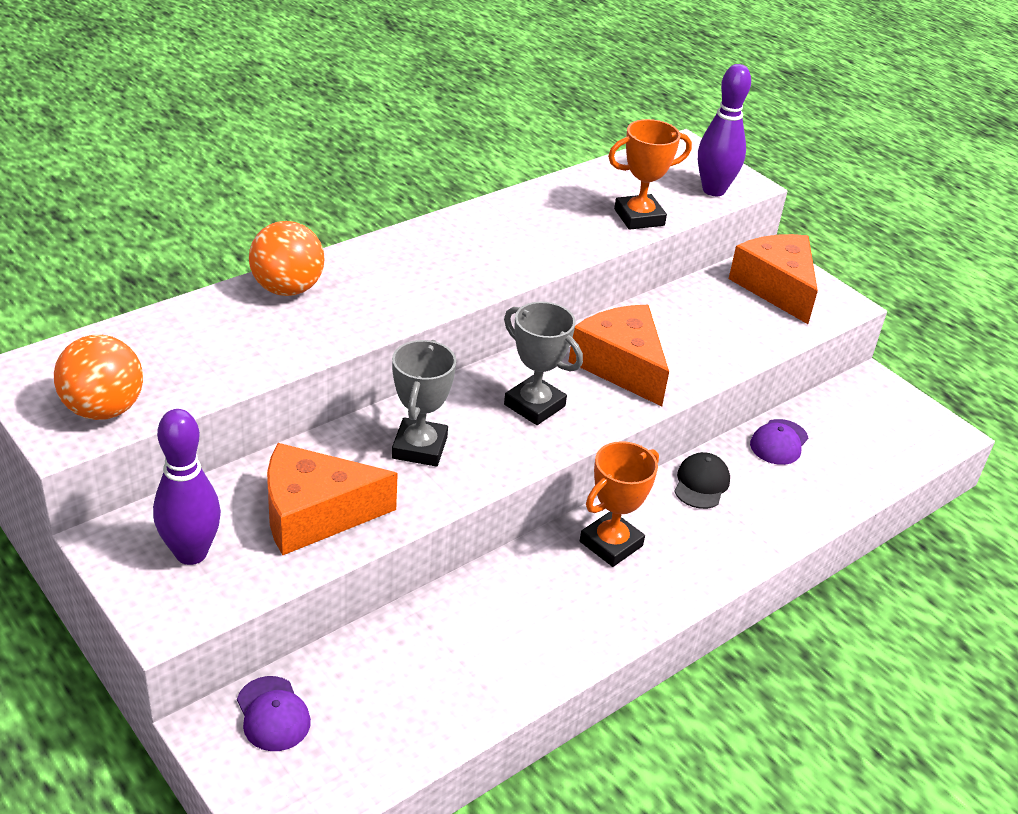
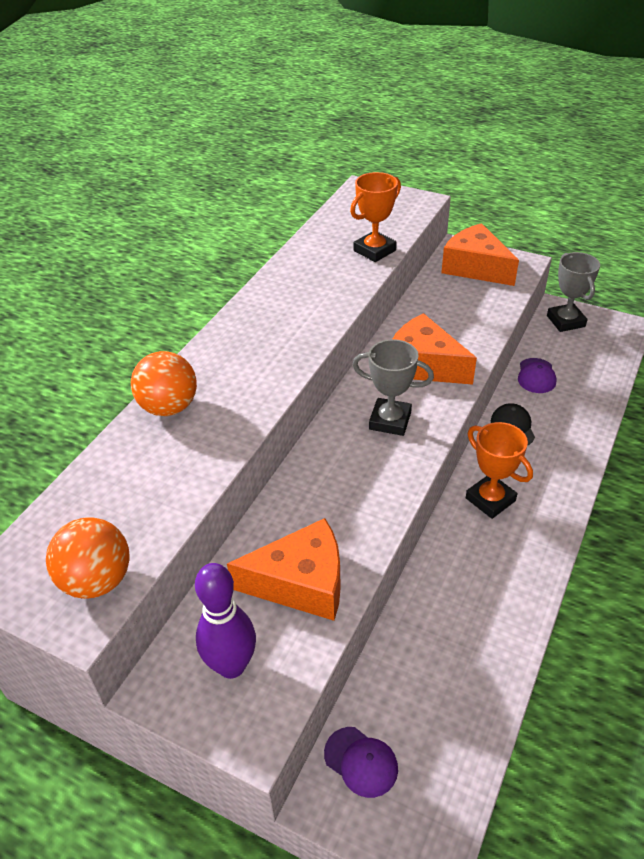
camera: 20 degrees left, 5 degrees up
orange cheese [267,443,398,555] -> orange cheese turned 150 degrees counterclockwise [227,518,341,621]
grey trophy [392,340,456,467] -> grey trophy moved to [547,252,600,332]
orange trophy [580,441,659,567] -> orange trophy turned 60 degrees counterclockwise [466,422,533,519]
purple bowling pin [698,64,751,196] -> none

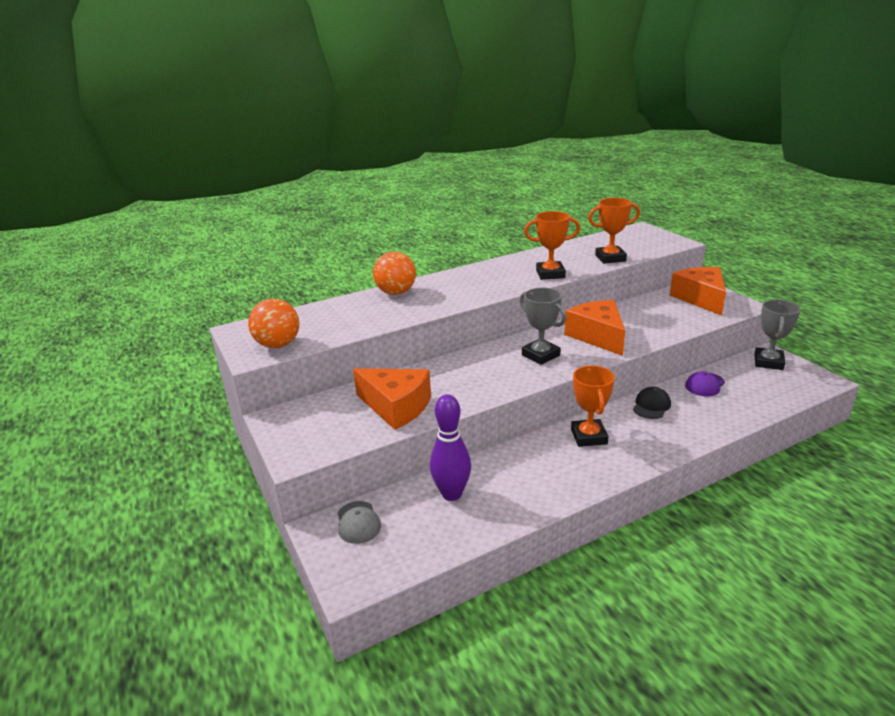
camera: 35 degrees right, 15 degrees down
purple bowling pin [195,563,256,679] -> purple bowling pin moved to [430,394,471,501]
purple cap [324,727,398,798] -> grey cap [338,501,381,544]
none -> orange trophy [524,211,580,280]

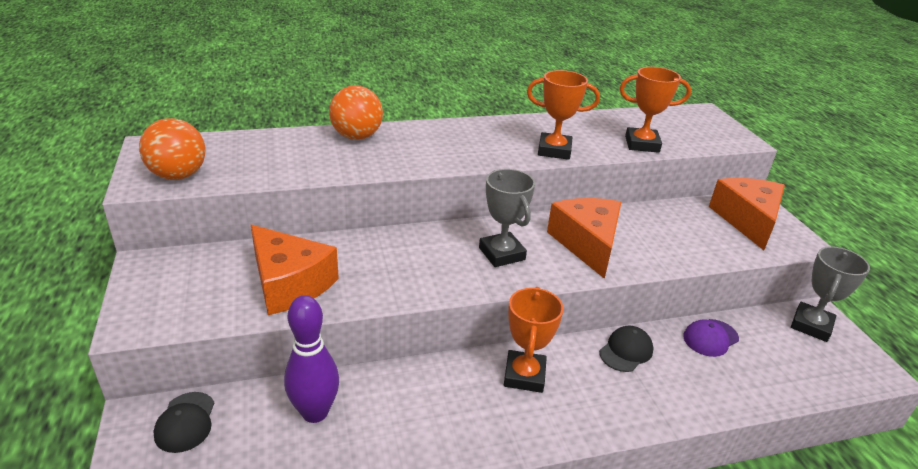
camera: 10 degrees right, 5 degrees up
grey cap [338,501,381,544] -> black cap [153,392,214,453]

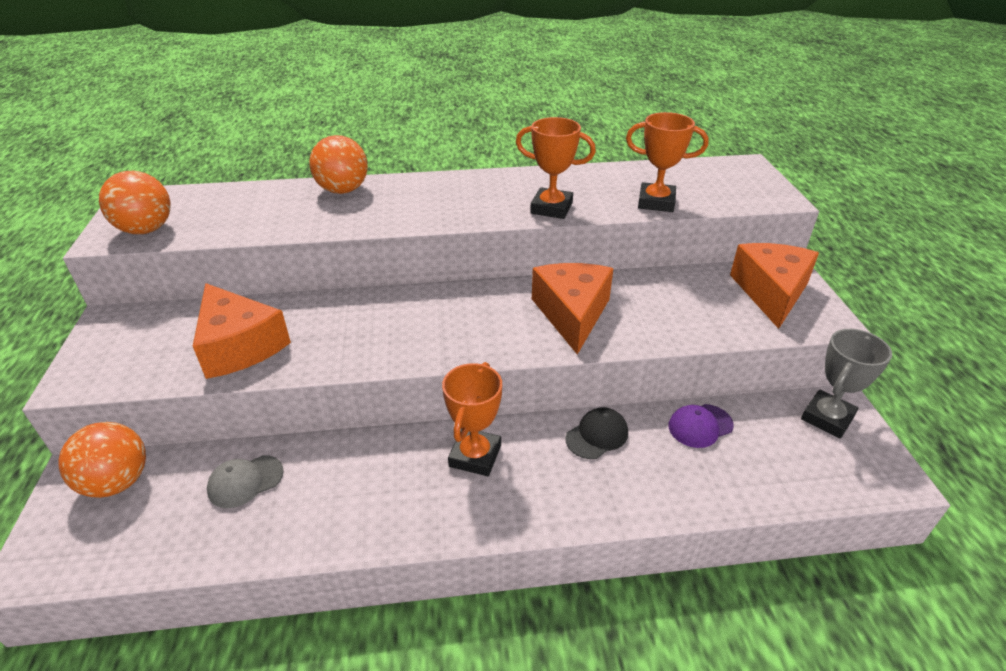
camera: 10 degrees right, 5 degrees up
black cap [153,392,214,453] -> orange ball [58,422,146,498]
purple bowling pin [284,295,339,423] -> grey cap [207,455,284,508]
grey trophy [479,169,535,267] -> none

